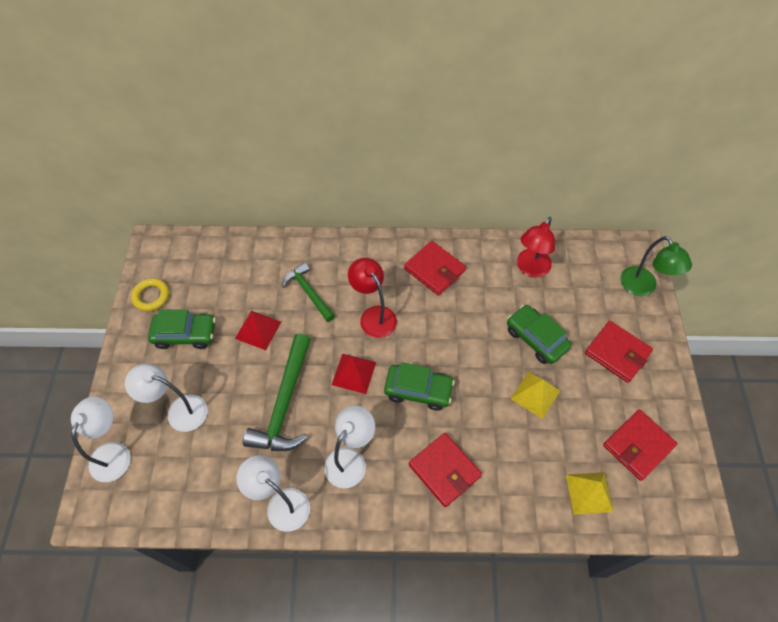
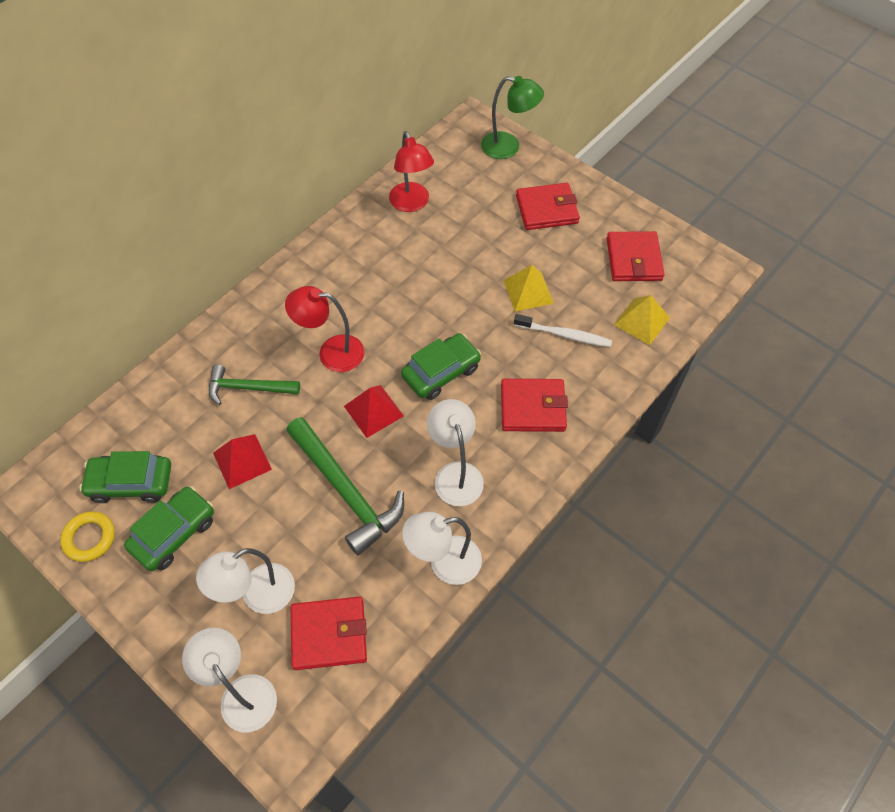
camera: 50 degrees left, 0 degrees up
red wallet [404,241,466,296] -> red wallet moved to [291,597,367,670]
green car [507,305,571,364] -> green car moved to [79,451,171,503]
none -> white toothbrush [514,314,612,347]

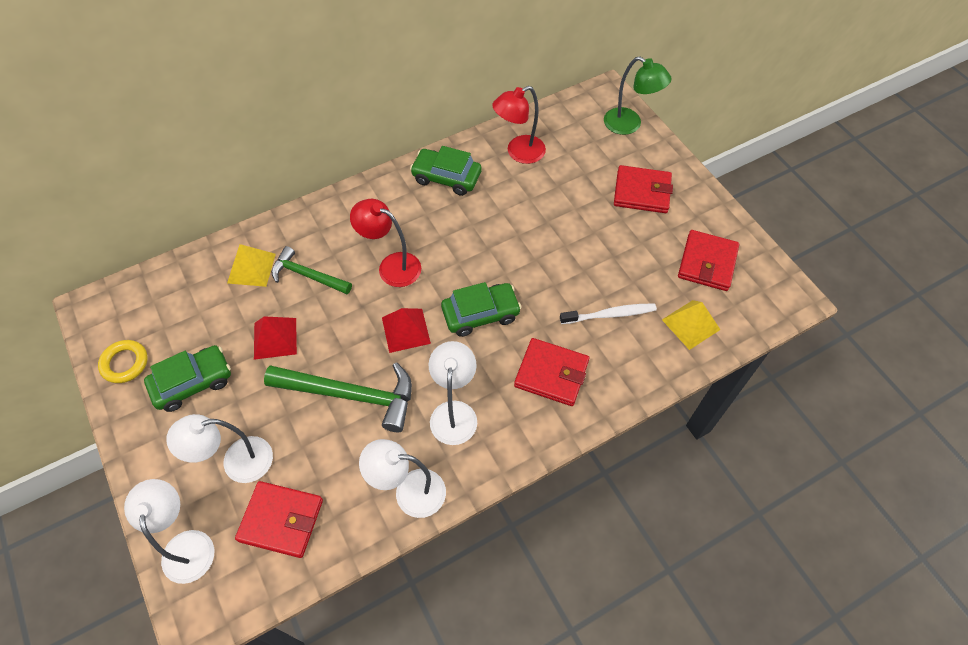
camera: 20 degrees right, 0 degrees up
green car [79,451,171,503] -> green car moved to [410,146,482,196]
green hammer [286,417,404,555] -> green hammer turned 60 degrees counterclockwise [264,363,412,432]
red lamp [389,131,434,212] -> red lamp turned 60 degrees clockwise [492,86,546,164]
yellow pyramid [503,265,554,312] -> yellow pyramid moved to [227,244,276,287]
white toothbrush [514,314,612,347] -> white toothbrush turned 45 degrees counterclockwise [560,303,657,324]

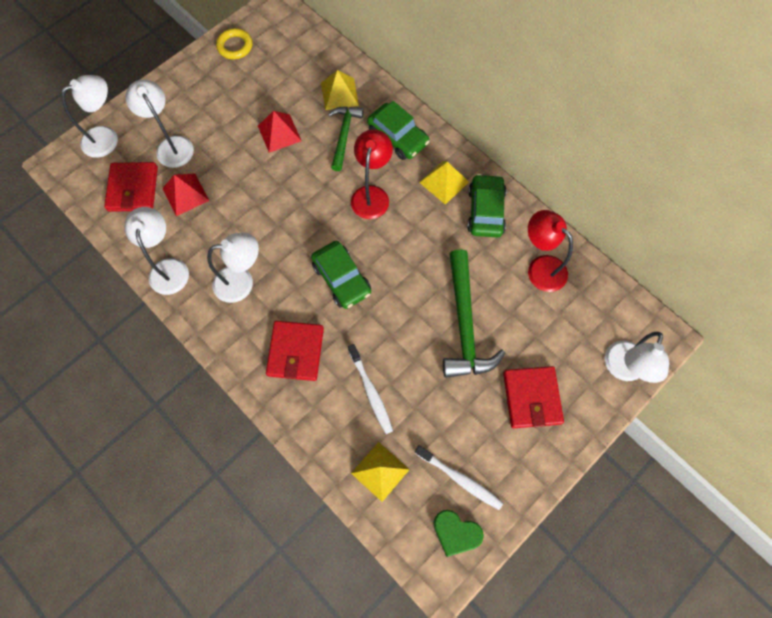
camera: 75 degrees right, 10 degrees up
green car [144,345,231,412] -> green car moved to [367,101,430,160]
green hammer [264,363,412,432] -> green hammer moved to [443,249,505,378]
red pyramid [382,308,431,353] -> red pyramid moved to [162,173,209,216]
green lamp [604,56,671,135] -> white lamp [605,332,669,383]
red wallet [678,230,739,291] -> white toothbrush [415,445,503,510]
none -> yellow pyramid [419,161,469,204]
none -> green heart [433,510,484,557]

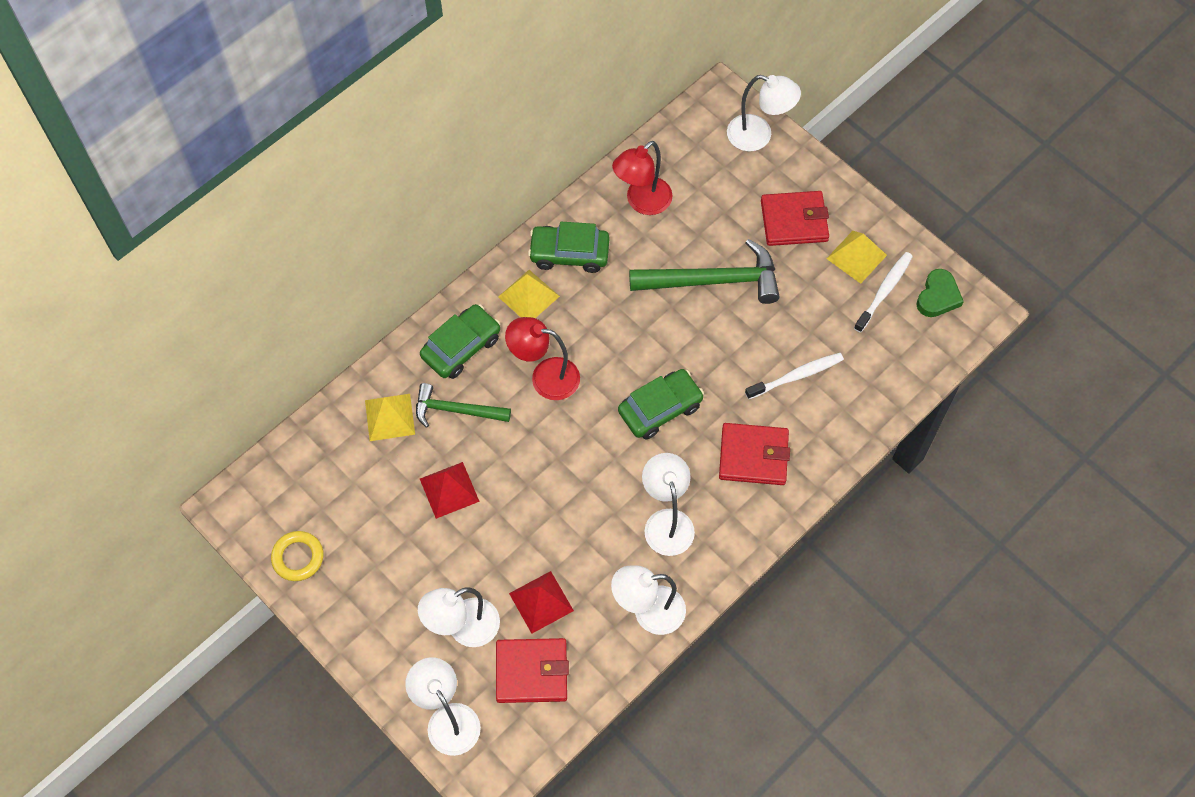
camera: 90 degrees left, 5 degrees down
yellow pyramid [351,442,410,502] -> yellow pyramid moved to [826,231,887,284]

